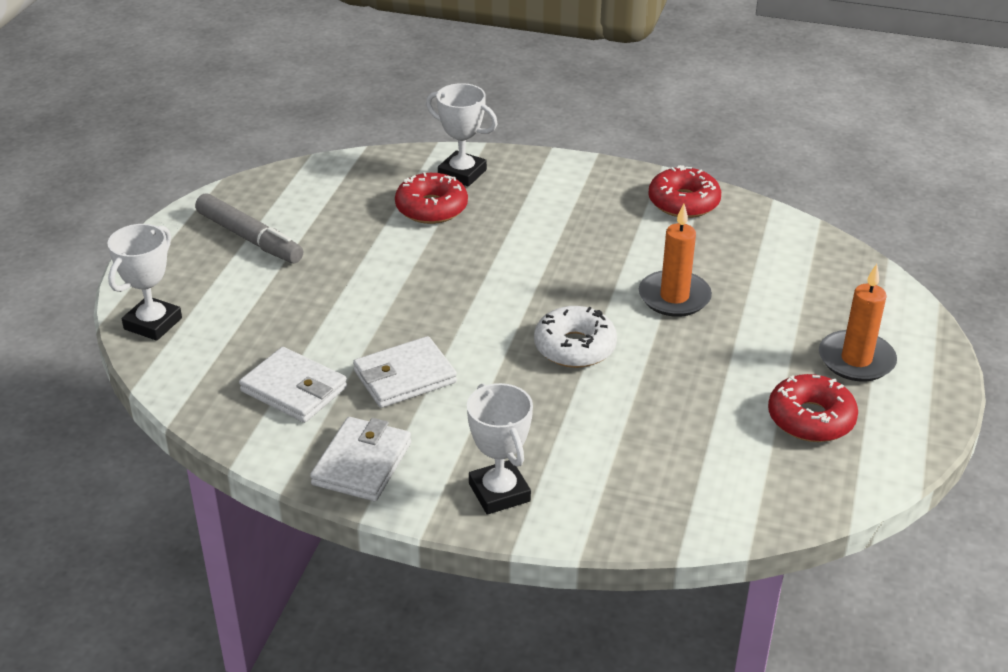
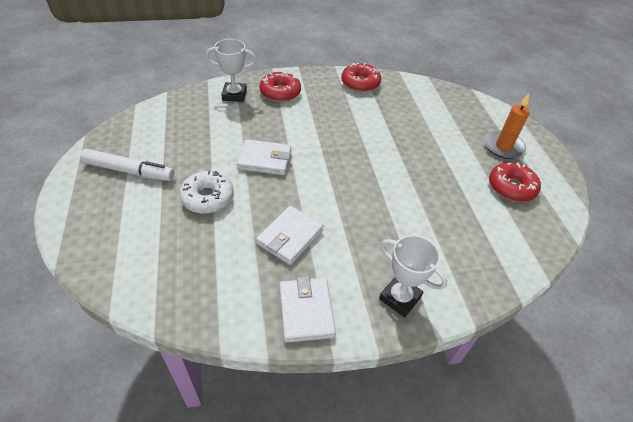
camera: 30 degrees left, 10 degrees up
white trophy [107,224,182,341] -> none
grey marker [195,193,303,263] -> white marker [80,149,174,181]
white wallet [239,347,347,423] -> white wallet moved to [236,139,291,175]
red donut [395,172,468,224] -> red donut moved to [259,72,301,102]
white donut [534,306,617,368] -> white donut moved to [179,171,234,214]
orange candle [639,204,712,317] -> none

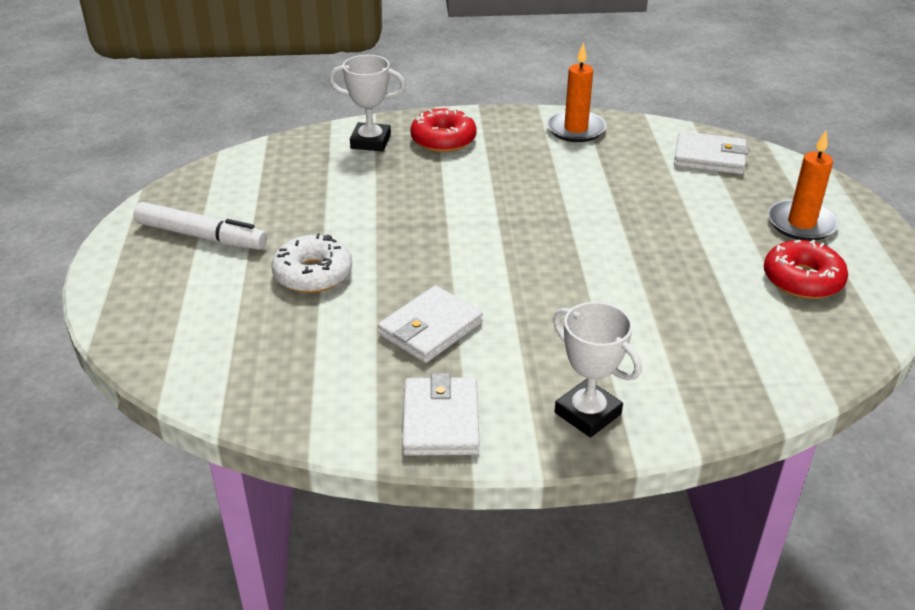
camera: 10 degrees right, 10 degrees down
white wallet [236,139,291,175] -> white wallet moved to [674,131,749,174]
red donut [341,63,381,92] -> orange candle [547,43,606,142]

